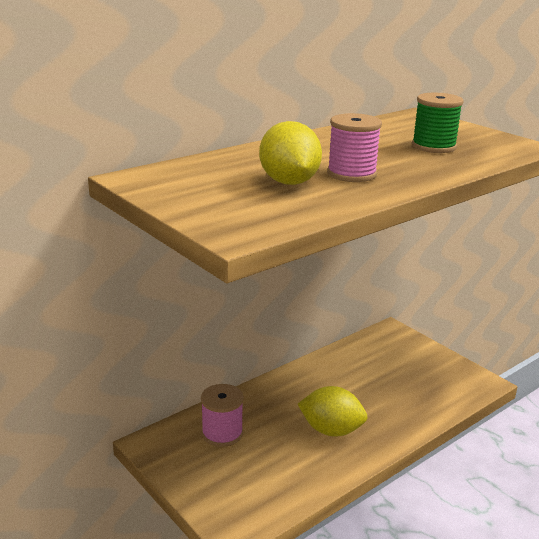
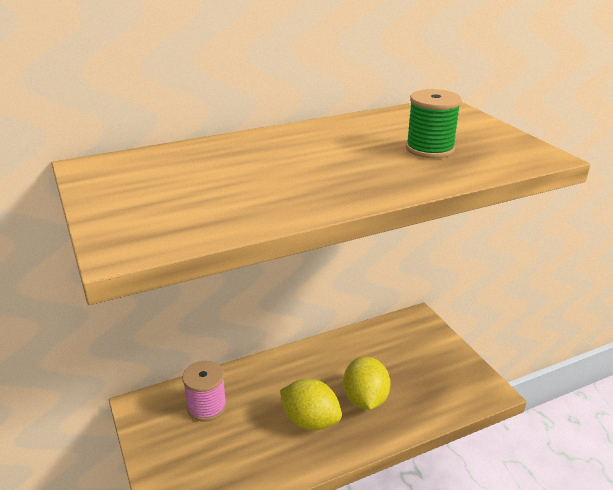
camera: 15 degrees right, 5 degrees up
yellow lemon [259,121,322,185] -> yellow lemon moved to [343,356,391,410]
pink spool [327,113,382,182] -> none

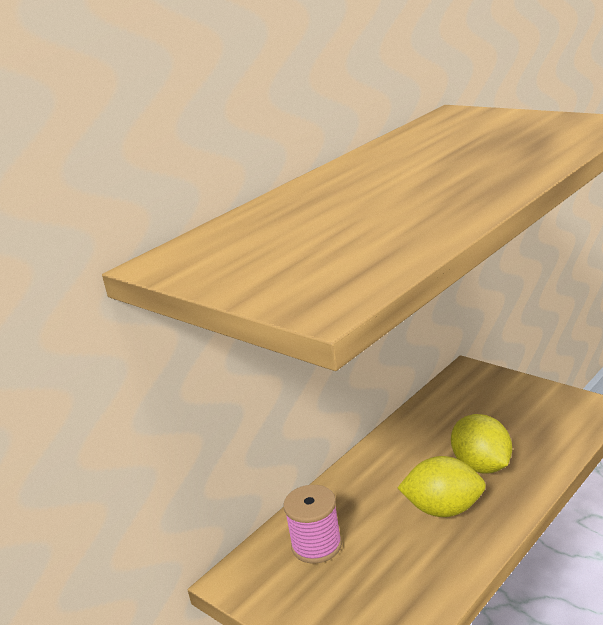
camera: 20 degrees left, 5 degrees down
green spool [406,89,462,158] -> none

